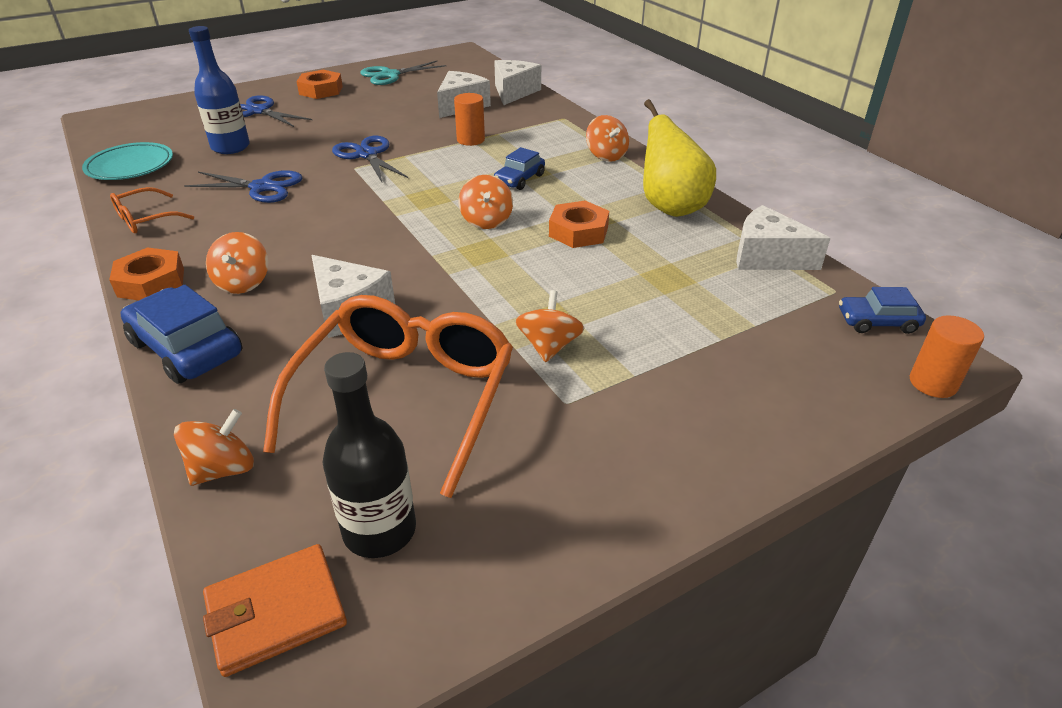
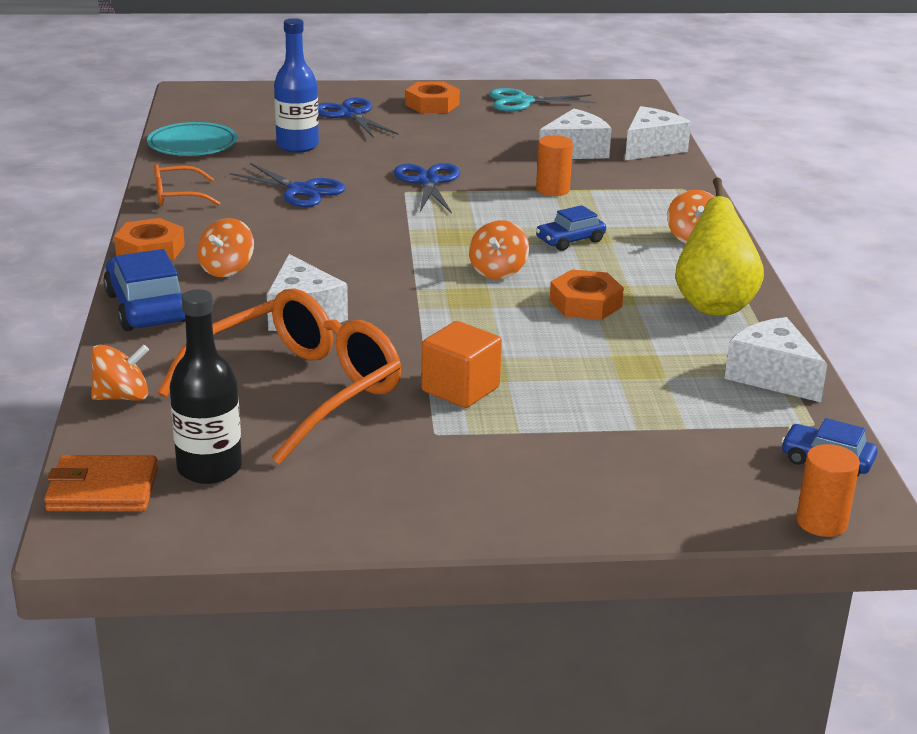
camera: 25 degrees right, 10 degrees down
orange spinning top [516,290,584,362] -> orange cube [421,321,502,408]

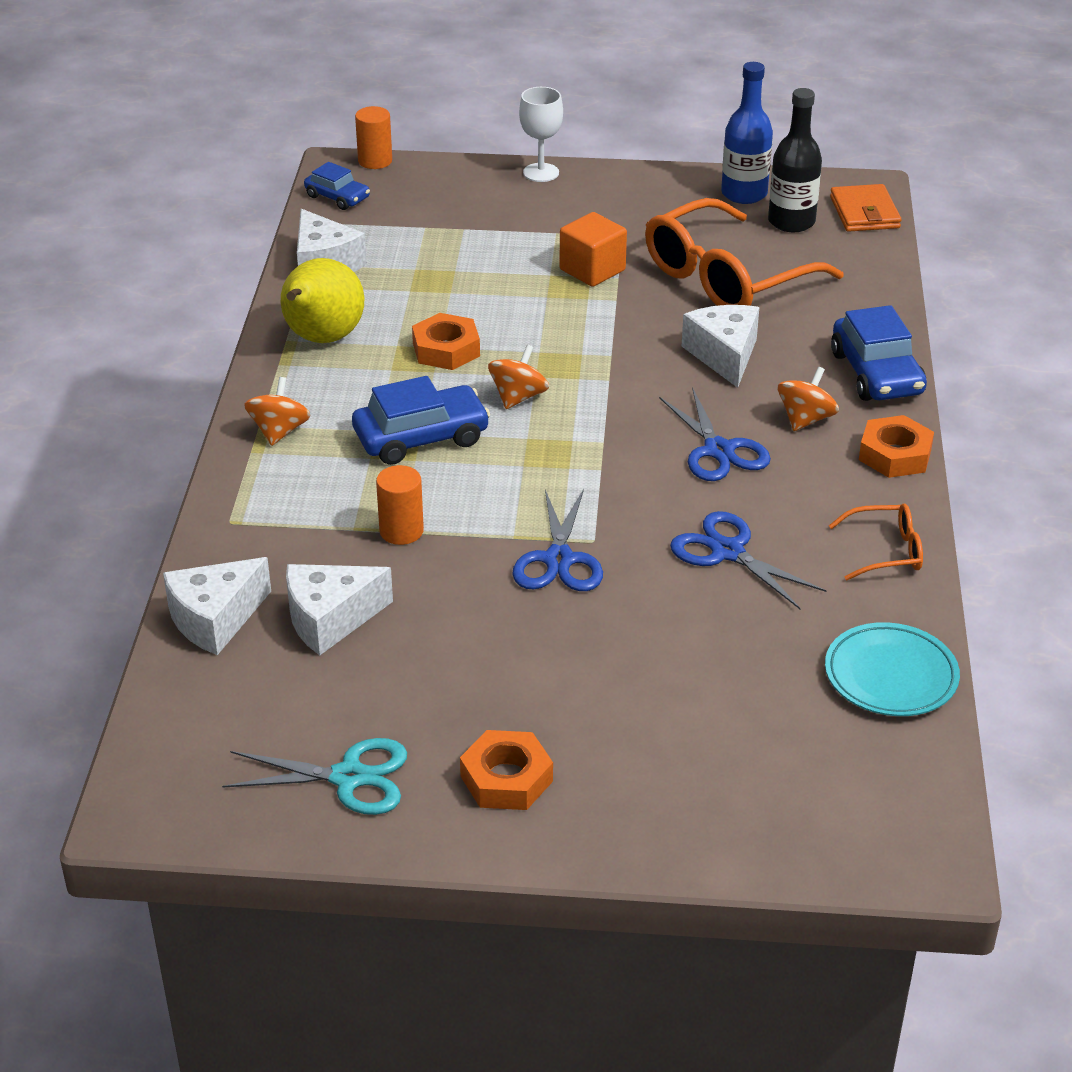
camera: 170 degrees left, 10 degrees up
orange wallet [44,455,158,512] -> orange wallet turned 75 degrees clockwise [830,184,901,232]
orange spinning top [91,344,149,401] -> none
blue bottle [274,18,319,153] -> blue bottle moved to [721,62,773,204]
blue scissors [318,97,399,138] -> blue scissors moved to [659,387,771,481]
blue car [536,205,606,251] -> blue car [352,376,490,465], size x1.67
none -> white goblet [519,87,563,182]

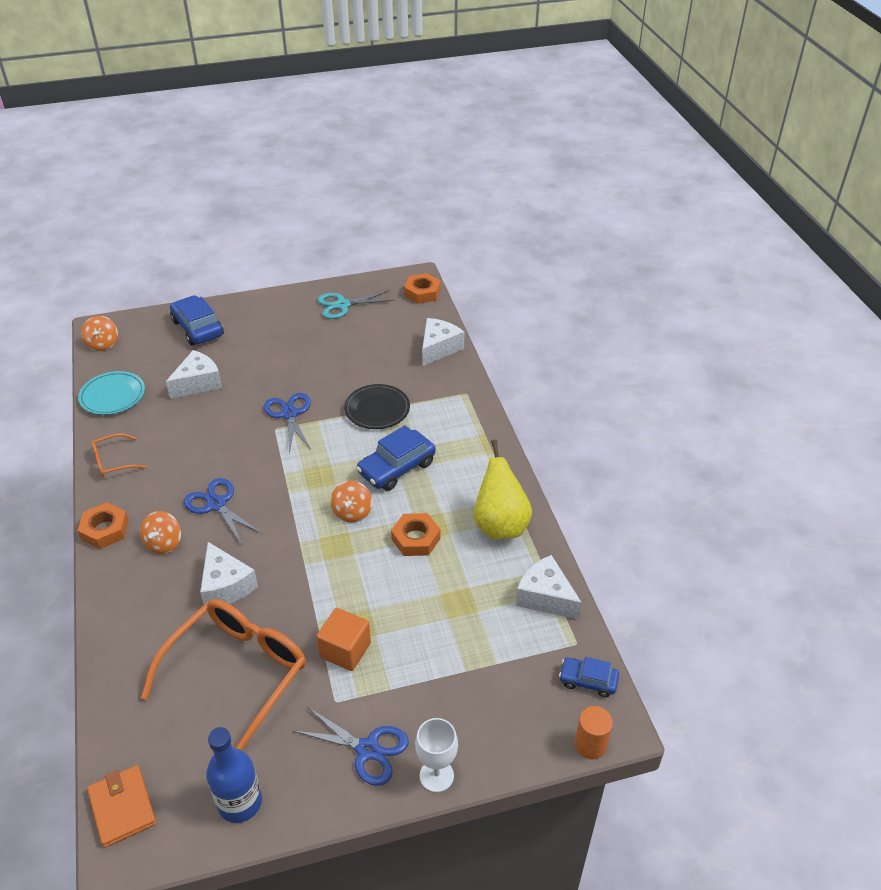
camera: 160 degrees right, 5 degrees up
orange spinning top [244,377,311,446] -> orange spinning top moved to [81,316,118,351]
white cheese [286,564,393,655] -> white cheese moved to [166,350,222,399]
orange cylinder [376,465,424,545] -> black plate [344,384,410,429]
orange nut [460,730,553,810] -> orange nut moved to [404,273,441,304]
blue scissors [670,511,826,609] -> blue scissors moved to [292,707,409,786]
black bottle [768,88,822,232] -> none
blue car [831,305,927,401] -> blue car moved to [170,295,224,345]

